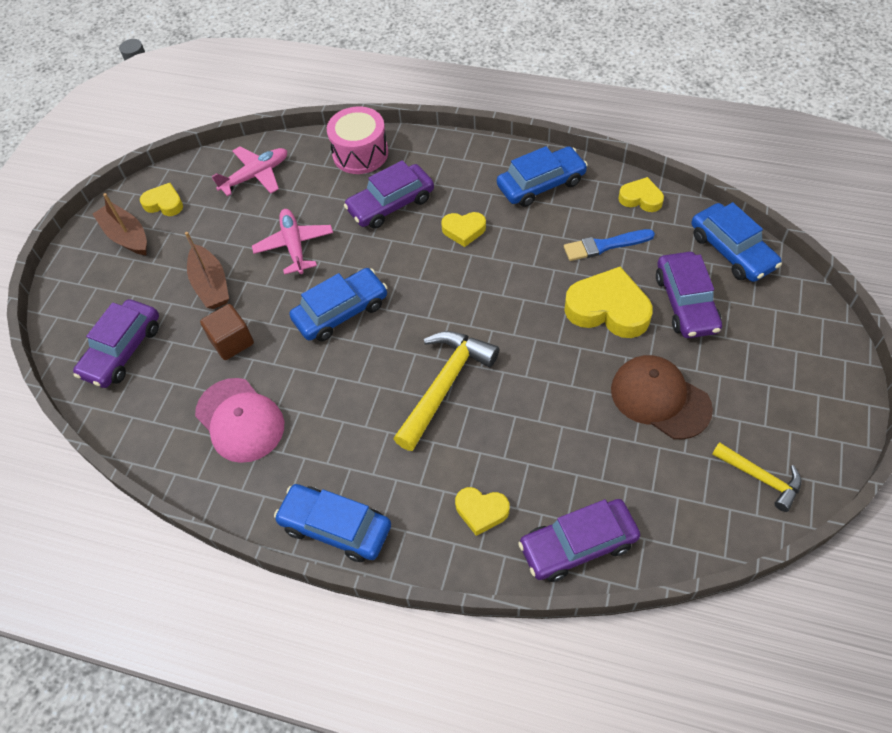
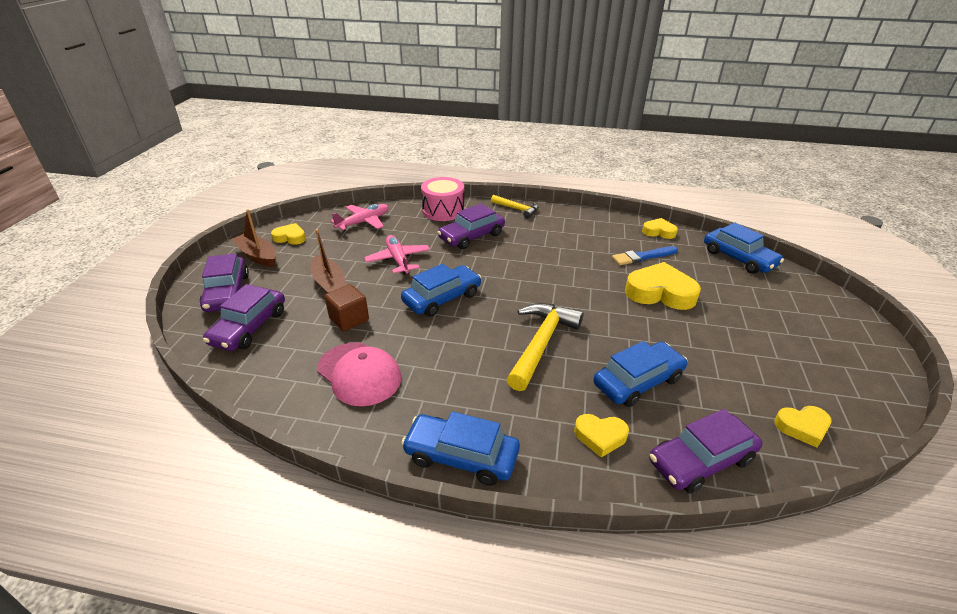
camera: 10 degrees left, 20 degrees down
yellow heart [441,212,486,247] -> yellow heart moved to [774,406,832,448]
blue car [497,146,588,207] -> blue car moved to [593,341,688,407]
brown cap [611,355,713,439] -> none
purple car [656,252,722,338] -> purple car moved to [200,254,249,312]
yellow hammer [712,442,801,512] -> yellow hammer moved to [491,195,538,219]

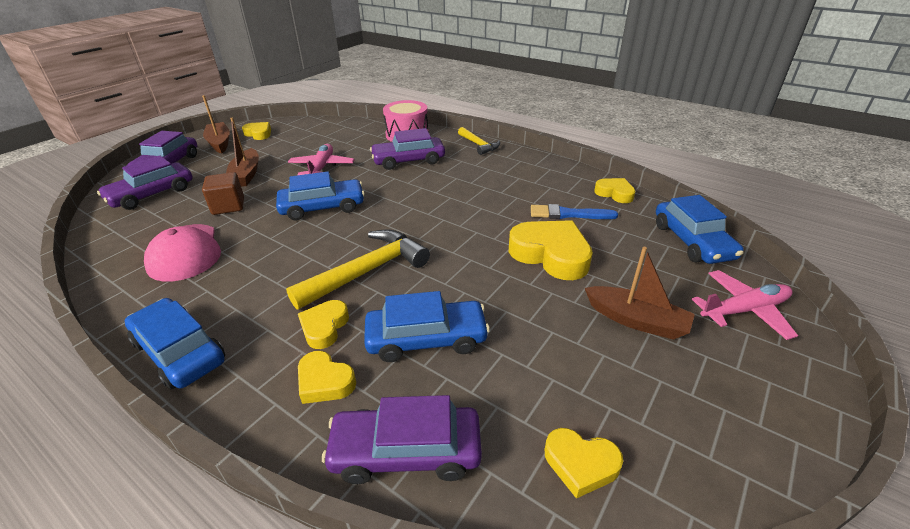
camera: 25 degrees right, 0 degrees up
pink plane [330,204,388,231] -> pink plane moved to [692,270,798,340]
none -> yellow heart [298,300,349,349]
none -> brown boat [585,247,695,340]

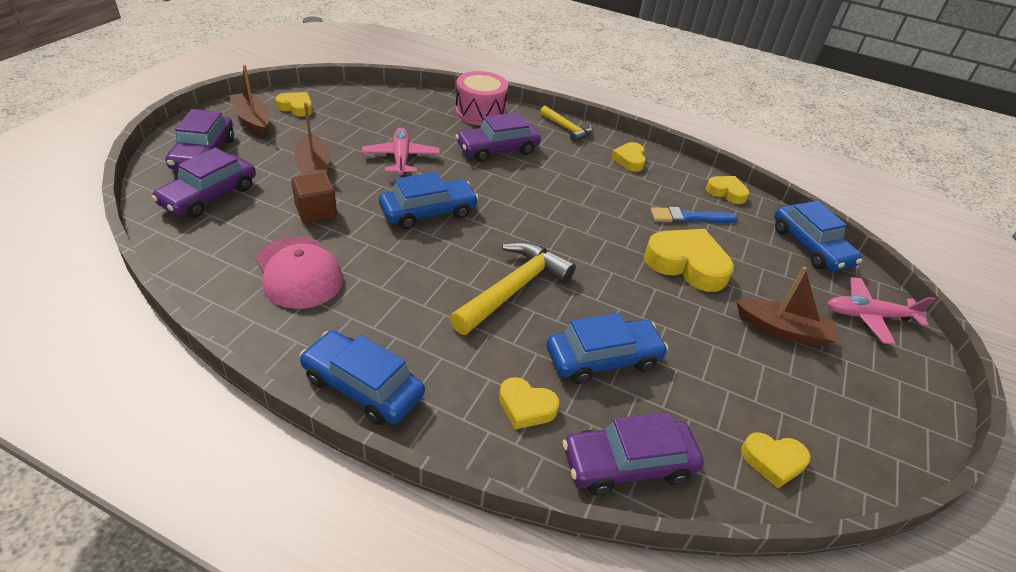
camera: 15 degrees left, 5 degrees up
yellow heart [298,300,349,349] -> yellow heart moved to [611,142,646,172]
pink plane [692,270,798,340] -> pink plane turned 150 degrees counterclockwise [827,277,936,345]

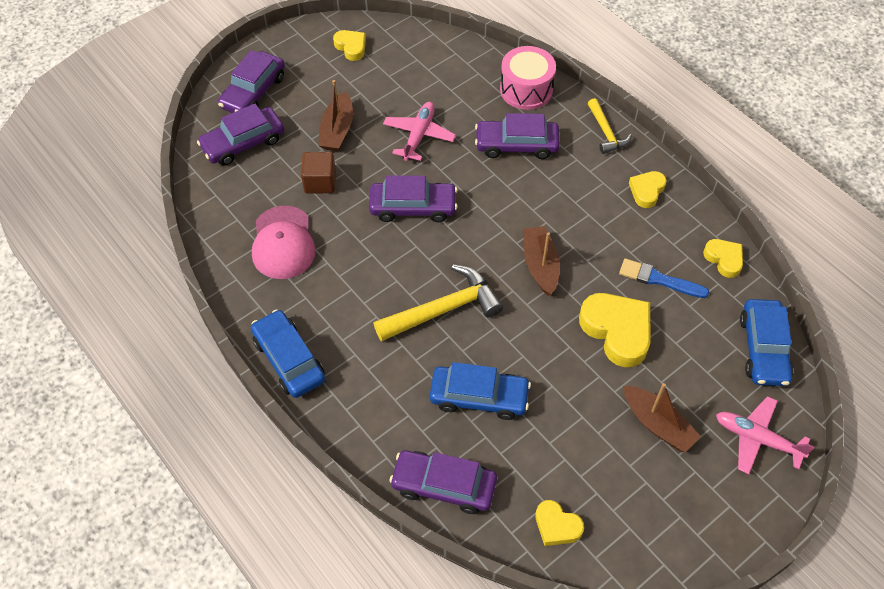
camera: 30 degrees right, 15 degrees up
brown boat [229,65,270,137] -> brown boat moved to [523,226,560,296]
blue car [379,172,479,229] -> purple car [369,175,458,222]
yellow heart [499,377,559,429] -> none

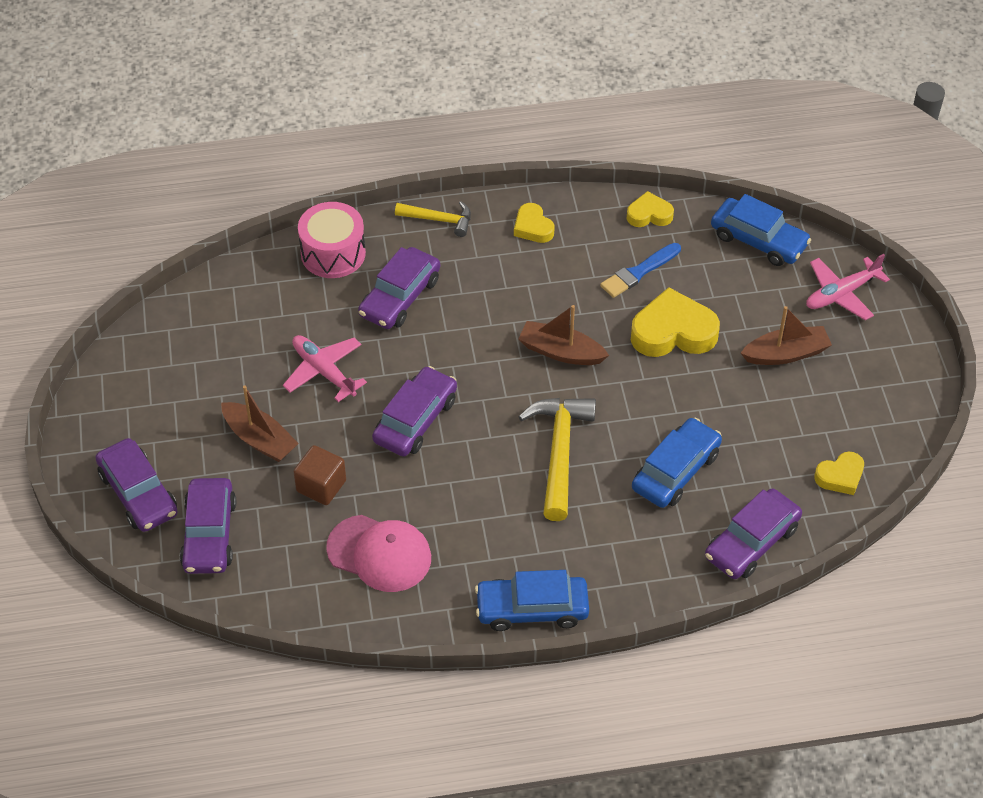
camera: 60 degrees left, 5 degrees down
yellow heart [333,30,366,61] -> none

